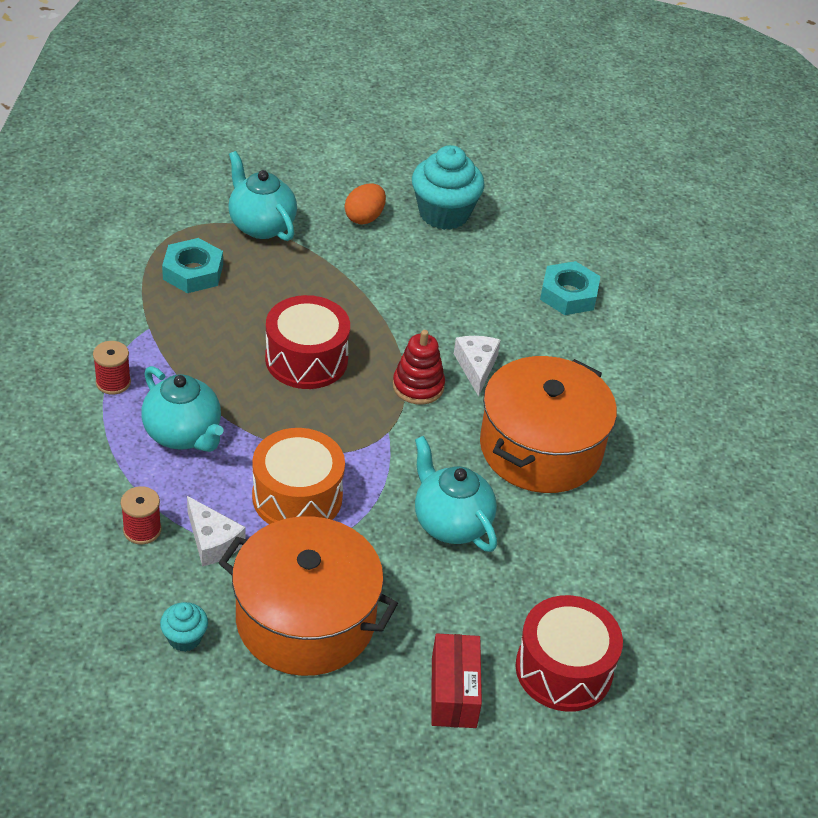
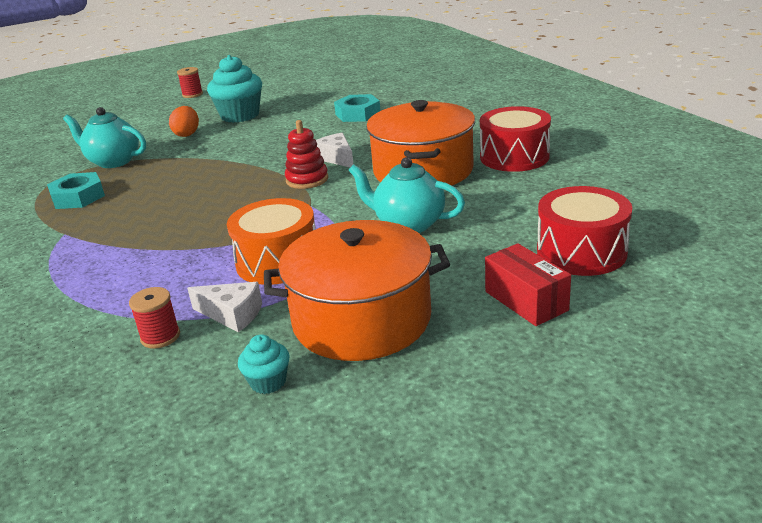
camera: 25 degrees left, 15 degrees down
red spool [93,341,131,395] -> red spool moved to [177,67,203,98]
turquoise teapot [141,366,224,452] -> none
red drum [265,295,350,389] -> red drum moved to [480,106,551,172]

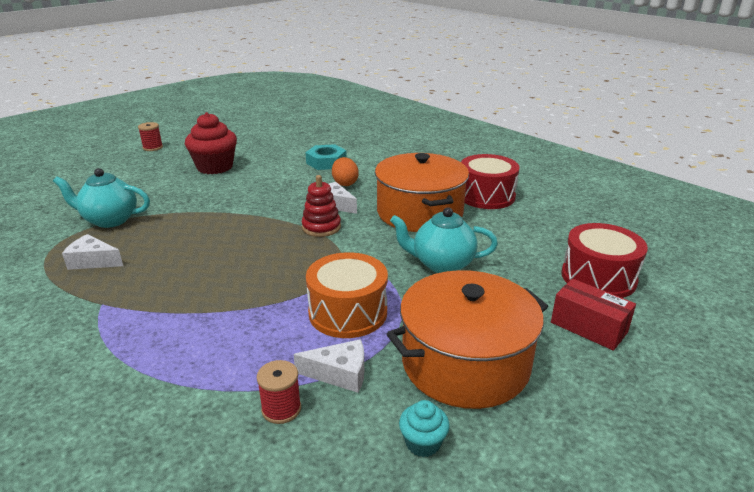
camera: 20 degrees left, 0 degrees up
turquoise nut [47,172,105,209] -> white cheese [62,234,123,270]
orange egg [169,106,199,137] -> orange egg moved to [332,157,359,186]
turquoise cupcake [207,55,262,123] -> red cupcake [185,112,237,174]

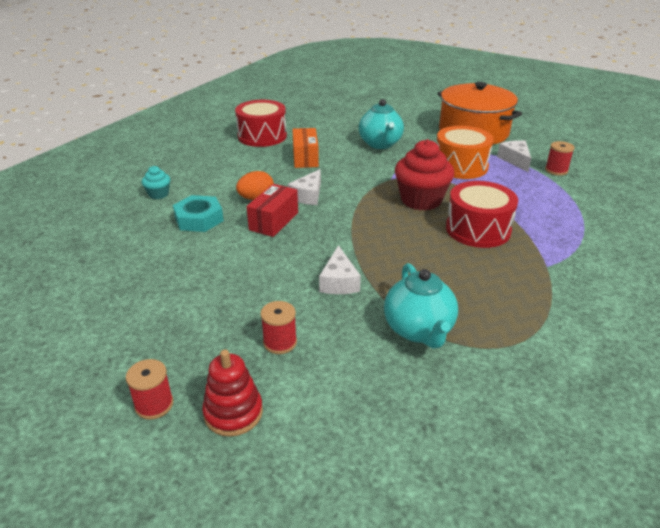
camera: 105 degrees left, 5 degrees up
white cheese [62,234,123,270] -> white cheese moved to [319,245,361,294]
red cupcake [185,112,237,174] -> red cupcake moved to [395,139,454,211]
red stacking toy [302,175,341,237] -> red stacking toy moved to [202,349,263,437]
orange pot [375,153,469,232] -> orange box [292,128,319,168]
turquoise cupcake [399,400,450,457] -> turquoise cupcake moved to [142,166,171,199]
red box [551,279,636,351] -> red box moved to [246,184,298,237]
red drum [562,223,648,298] -> red drum moved to [446,181,518,248]
none -> red spool [260,301,297,354]

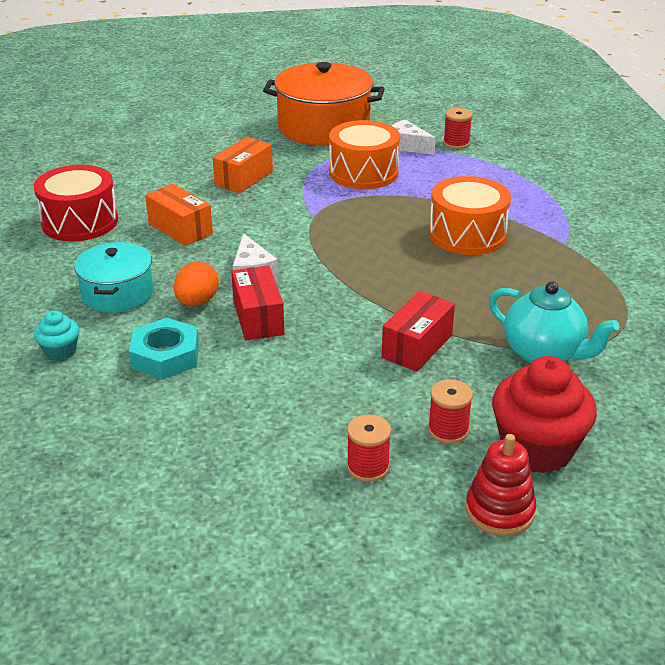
camera: 40 degrees left, 0 degrees up
red spool [126,359,174,420] -> red spool moved to [347,414,391,482]
white cheese [319,245,361,294] -> red box [382,291,455,372]
turquoise teapot [359,99,404,149] -> orange box [213,137,273,193]
red cupcake [395,139,454,211] -> red cupcake moved to [492,356,597,473]
red drum [446,181,518,248] -> orange drum [429,176,511,255]
none -> turquoise pot [74,242,154,313]

